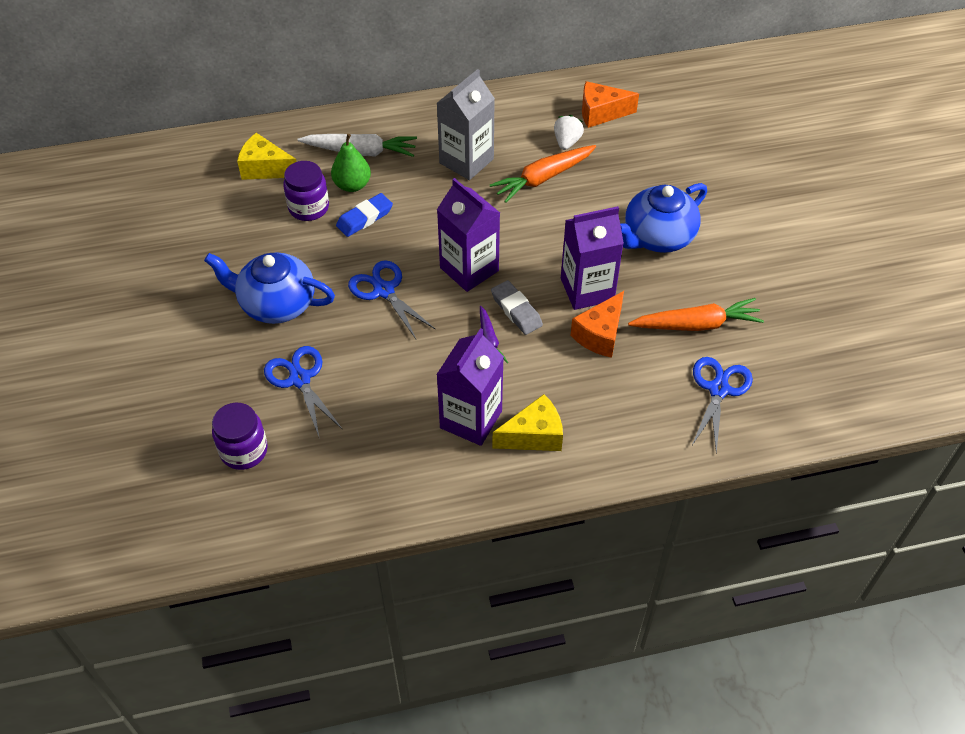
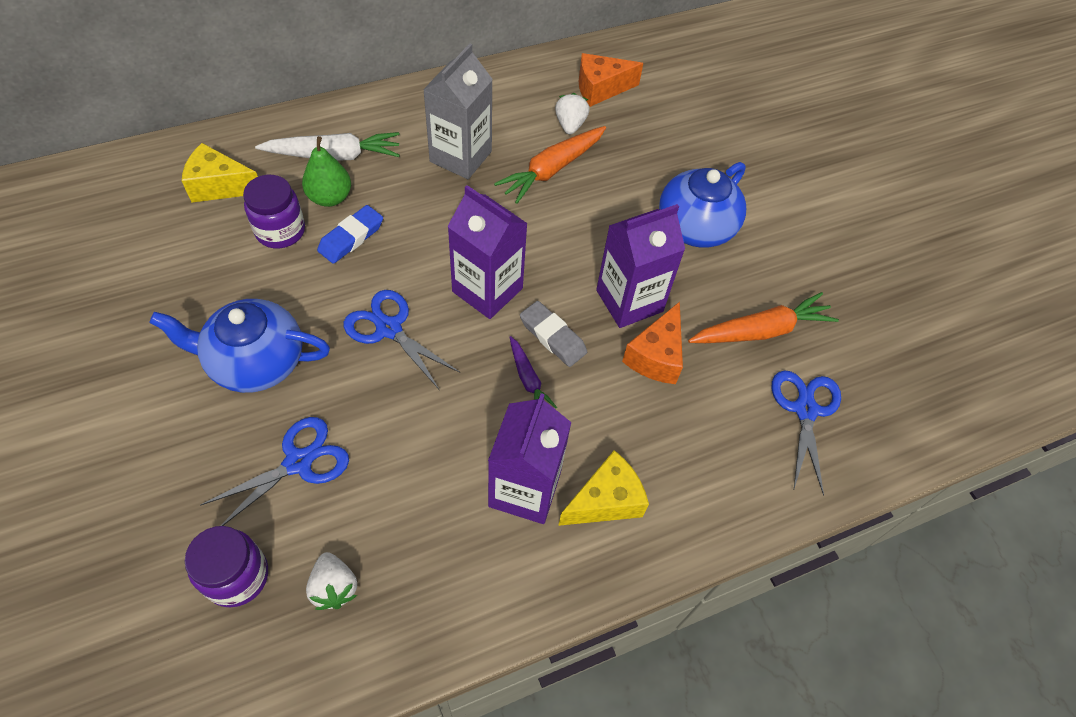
camera: 15 degrees left, 5 degrees up
blue scissors [264,346,343,436] -> blue scissors turned 90 degrees clockwise [200,417,349,526]
none -> white strawberry [306,552,357,610]

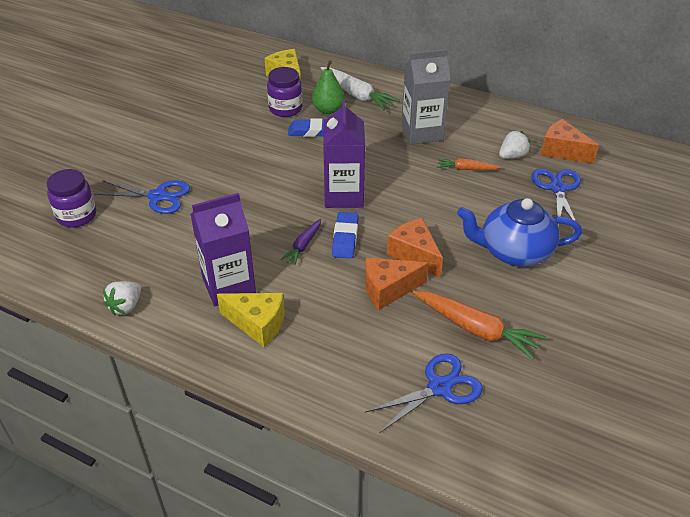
camera: 55 degrees right, 15 degrees down
blue teapot [149,299,330,393] -> none
white strawberry [306,552,357,610] -> white strawberry moved to [103,281,141,315]
blue scissors [344,290,461,389] -> blue scissors moved to [531,169,581,226]
orange carrot [494,126,606,204] -> orange carrot [437,159,501,170], size x0.56
grey eraser [520,301,587,367] -> blue eraser [332,212,359,259]
purple carton [596,204,685,328] -> orange cheese [387,218,443,277]

